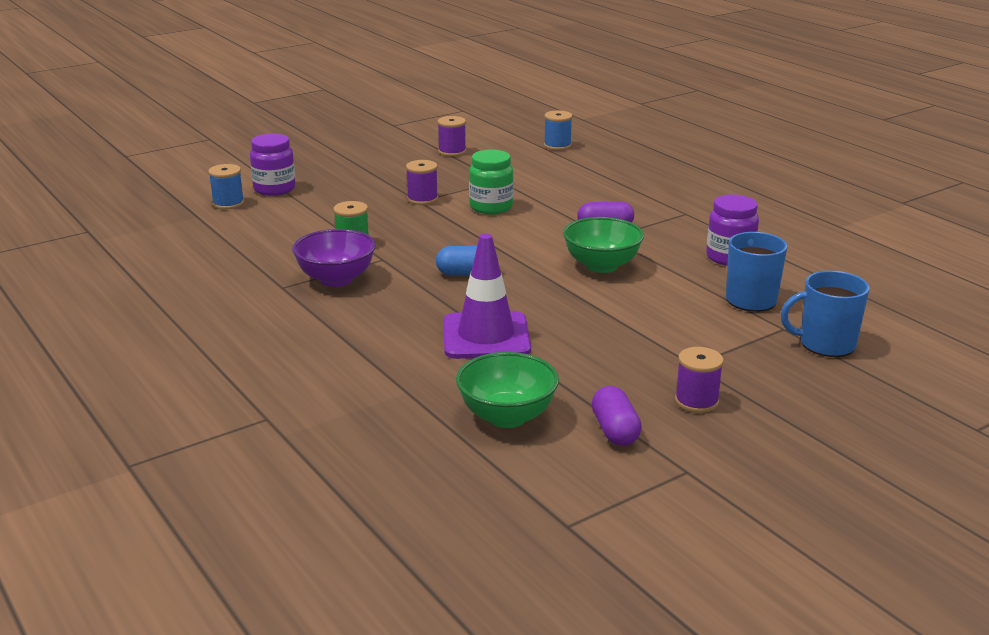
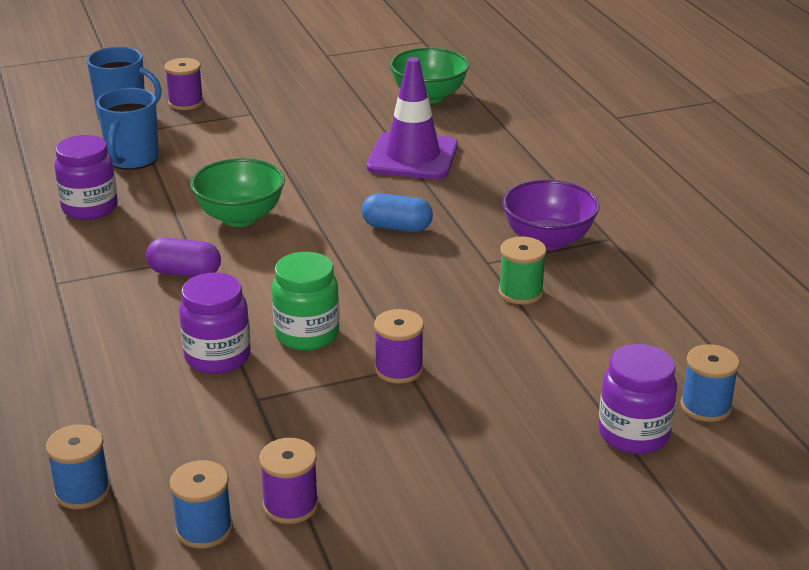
camera: 165 degrees left, 5 degrees up
purple capsule [592,386,642,446] -> none
purple spool [675,347,724,413] -> purple spool moved to [164,58,204,110]
none -> blue spool [170,460,233,549]
none -> purple jar [179,272,251,374]

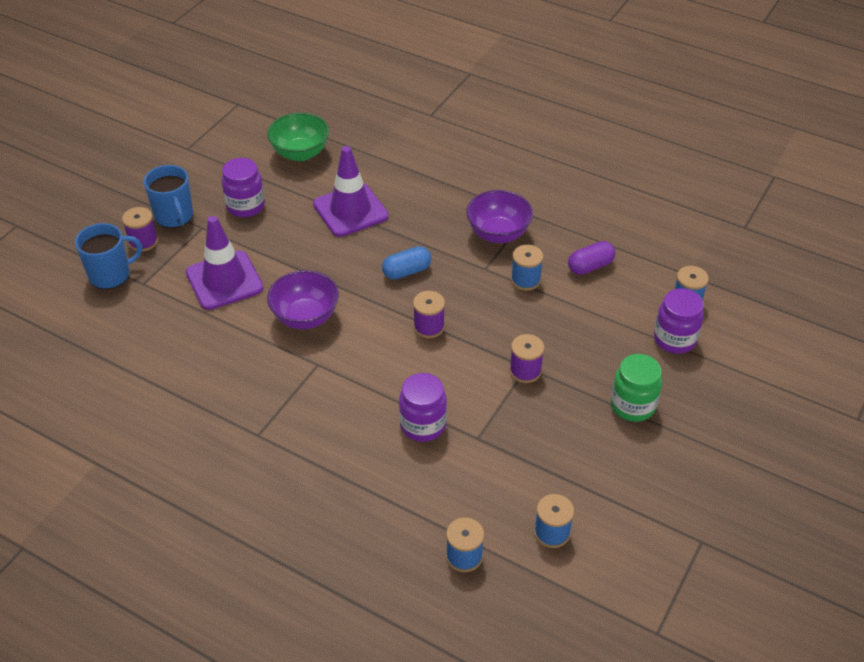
camera: 40 degrees left, 15 degrees up
purple jar [55,135,118,220] -> purple jar moved to [221,158,265,217]
blue mug [96,88,159,170] -> blue mug moved to [144,165,193,228]
purple capsule [146,237,221,277] -> purple capsule moved to [568,241,615,275]
green bowl [190,158,285,227] -> purple bowl [267,270,339,329]
purple spool [259,438,319,524] -> purple spool moved to [413,291,445,338]
green jar [272,252,340,351] -> green jar moved to [611,354,662,422]
green spool [499,236,546,305] -> blue spool [511,245,543,291]
none -> purple traffic cone [186,216,263,310]

